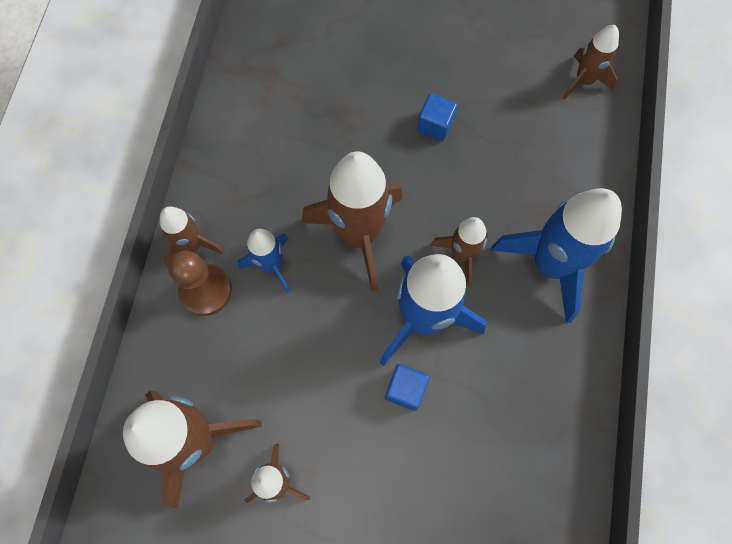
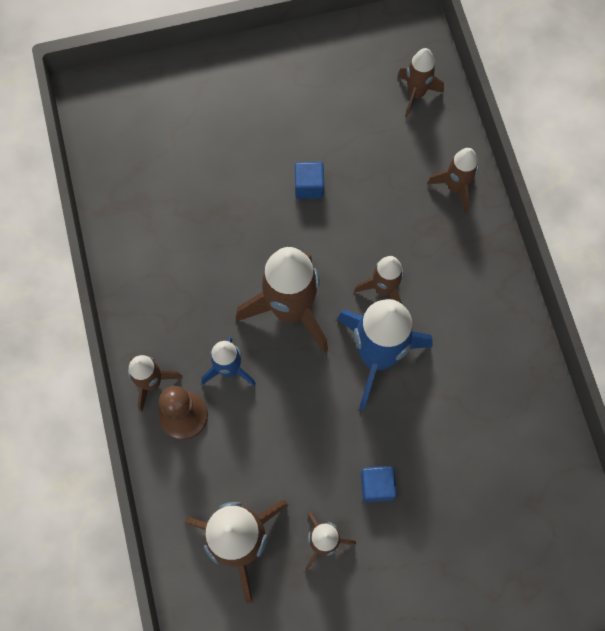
camera: 25 degrees left, 0 degrees up
blue cube [385,364,429,411] -> blue cube moved to [361,466,396,503]
blue rocket [491,188,622,323] -> none
none -> brown rocket [427,148,478,213]

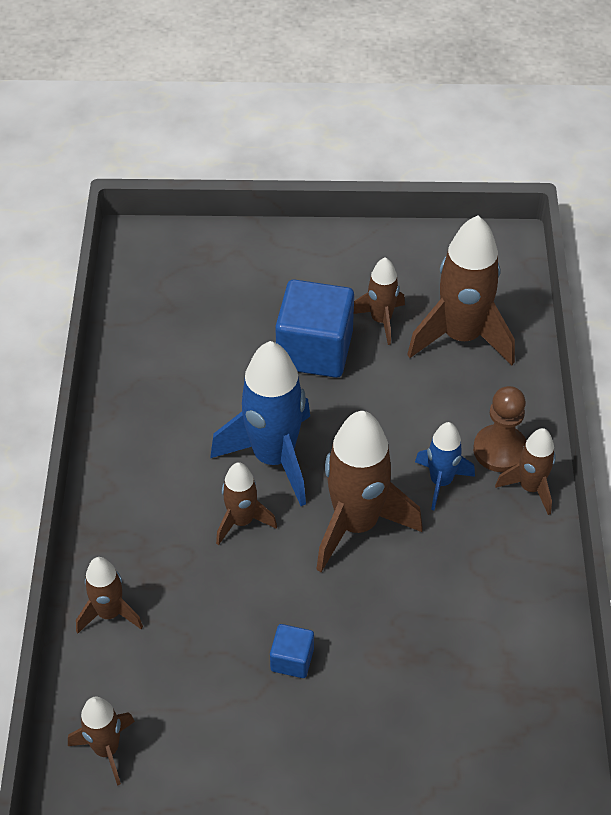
camera: 165 degrees left, 20 degrees down
blue cube [361,466,396,503] -> blue cube [275,279,354,378], size x2.10

